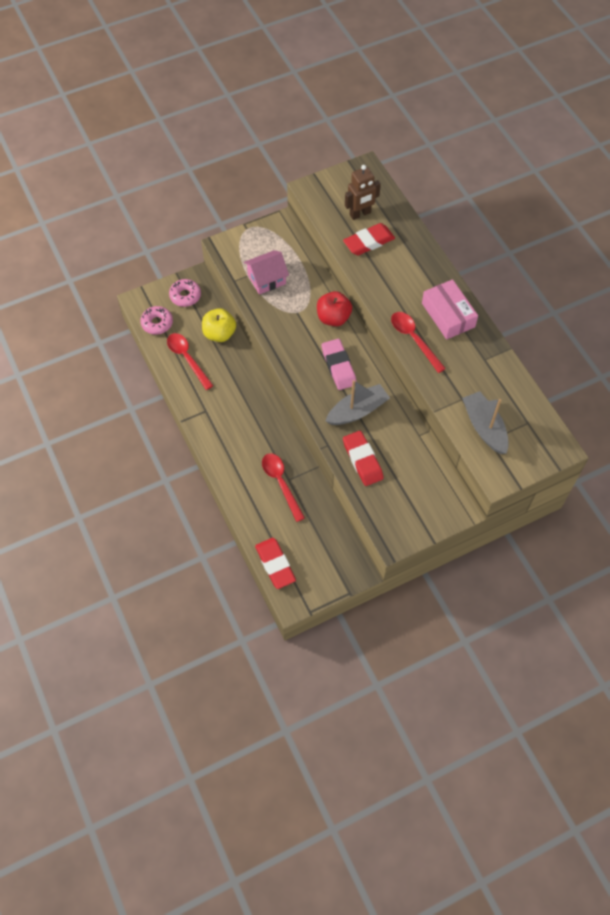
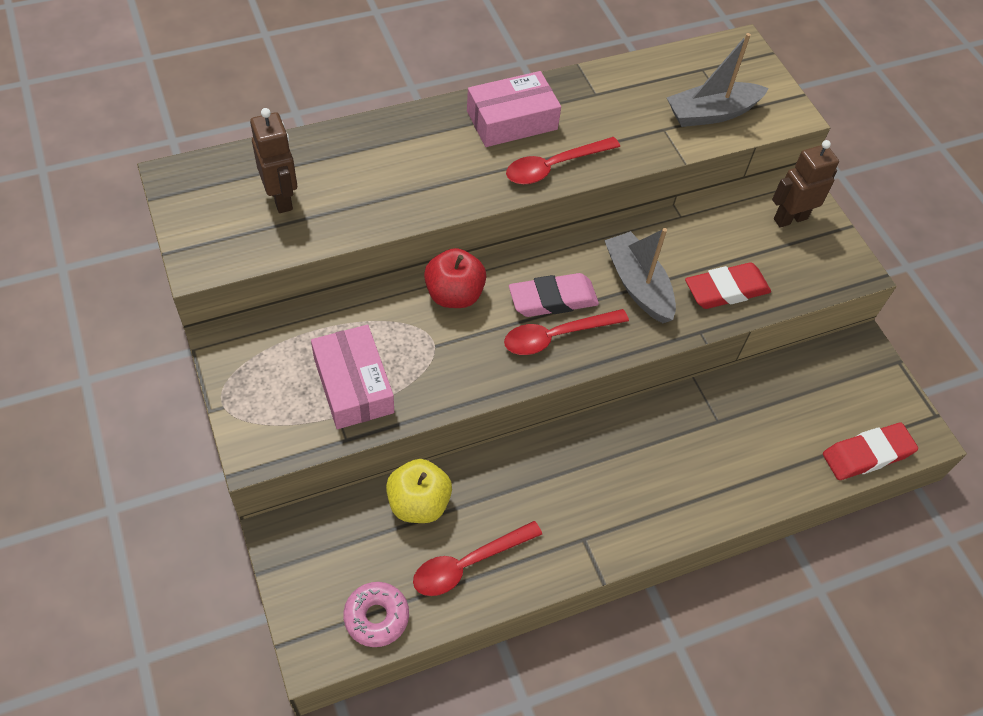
camera: 90 degrees left, 5 degrees down
pink donut [169,279,201,307] -> none
pink house [244,250,289,295] -> pink box [311,325,394,429]
red spoon [262,453,305,522] -> red spoon moved to [504,309,629,355]
red eraser [343,223,395,255] -> none
none -> brown robot [772,140,839,228]

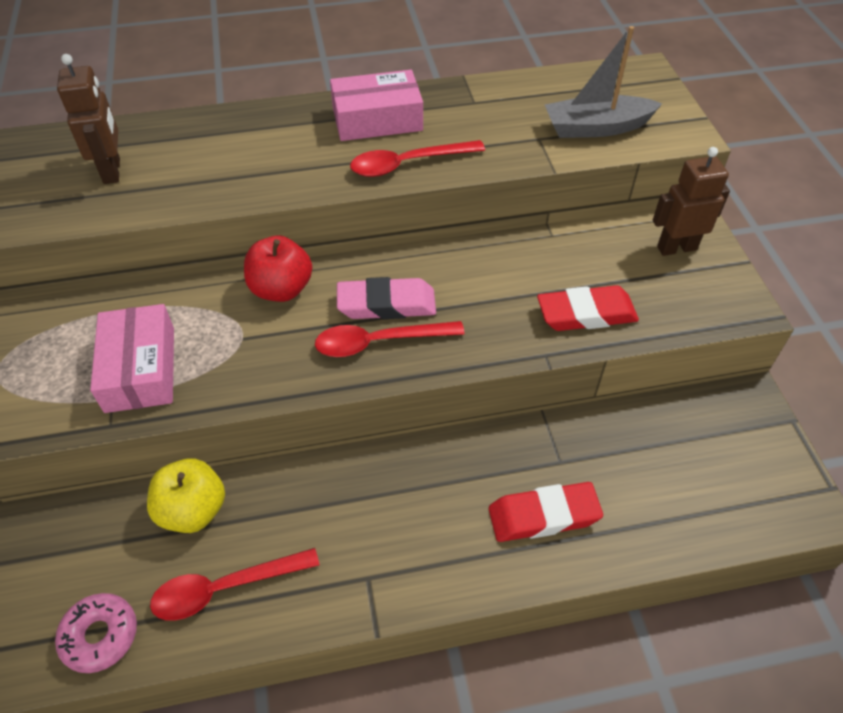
camera: 15 degrees right, 5 degrees down
grey boat [604,228,676,323] -> none
red eraser [823,422,918,480] -> red eraser moved to [489,482,603,542]

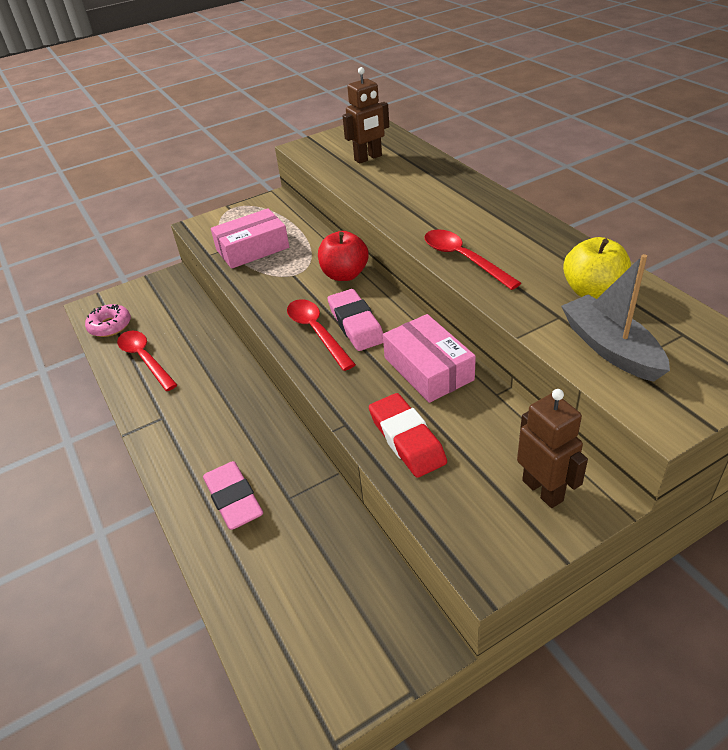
camera: 75 degrees right, 10 degrees down
yellow apple [147,458,225,533] -> yellow apple moved to [563,237,631,299]
pink box [330,70,423,141] -> pink box moved to [383,314,476,403]
red eraser [489,482,603,542] -> pink eraser [203,461,263,530]

